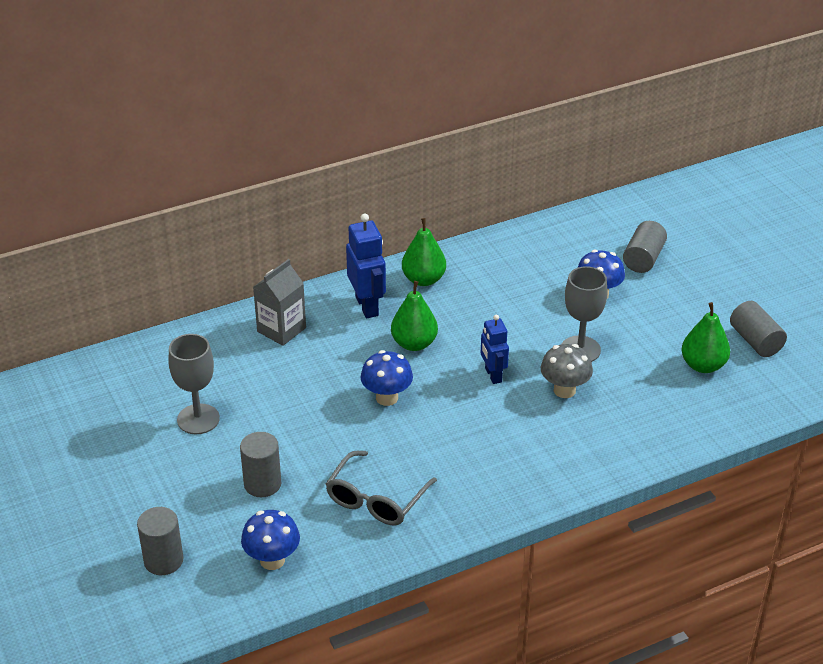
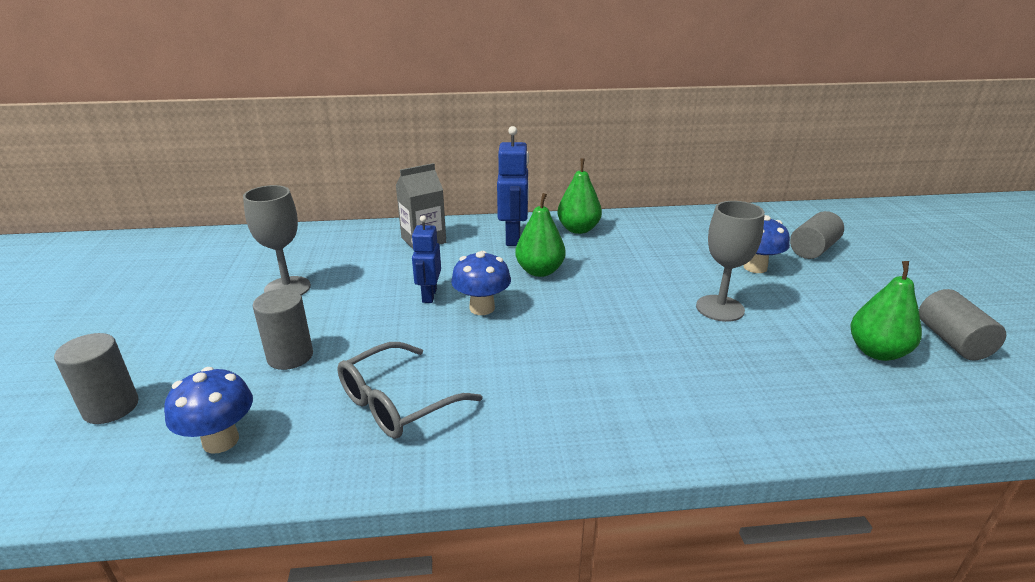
camera: 20 degrees right, 10 degrees down
blue robot [481,315,509,384] -> blue robot moved to [411,216,441,303]
grey mushroom [541,344,593,398] -> none

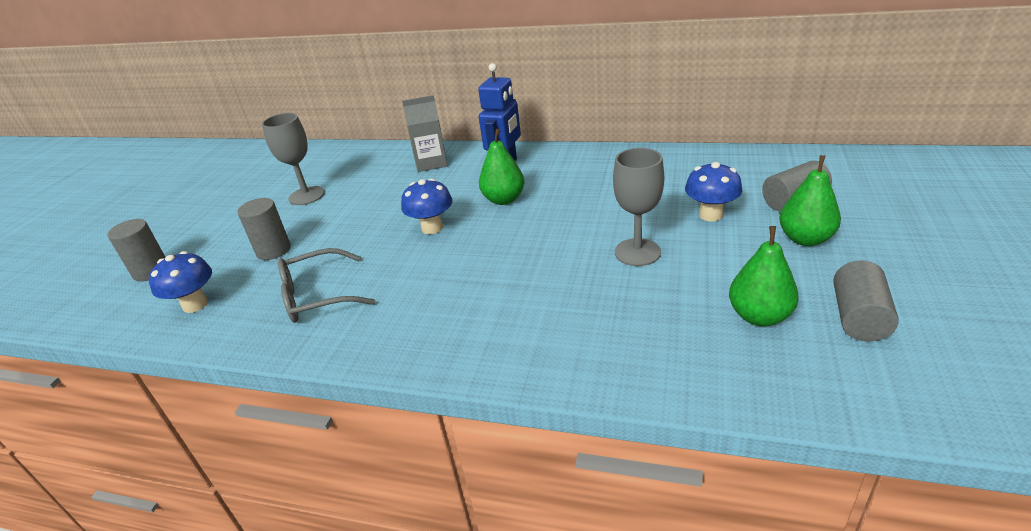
camera: 25 degrees right, 5 degrees up
blue robot [411,216,441,303] -> none
green pear [557,159,602,234] -> green pear moved to [779,155,841,246]

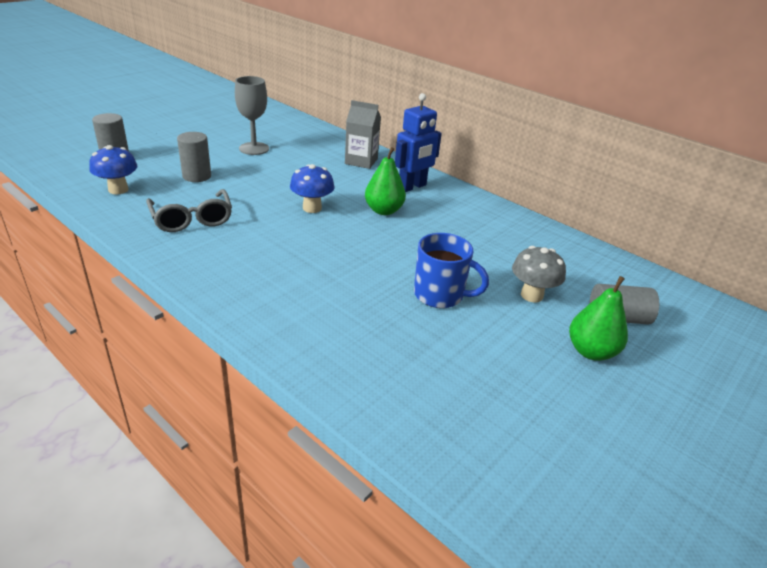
camera: 20 degrees right, 0 degrees up
grey glasses [278,248,375,323] -> grey glasses turned 120 degrees counterclockwise [146,189,232,232]
grey goblet [613,148,664,266] -> blue mug [414,233,489,308]
blue mushroom [685,162,742,221] -> grey mushroom [512,246,566,303]
green pear [729,226,799,326] -> none
grey cylinder [833,260,899,341] -> none

